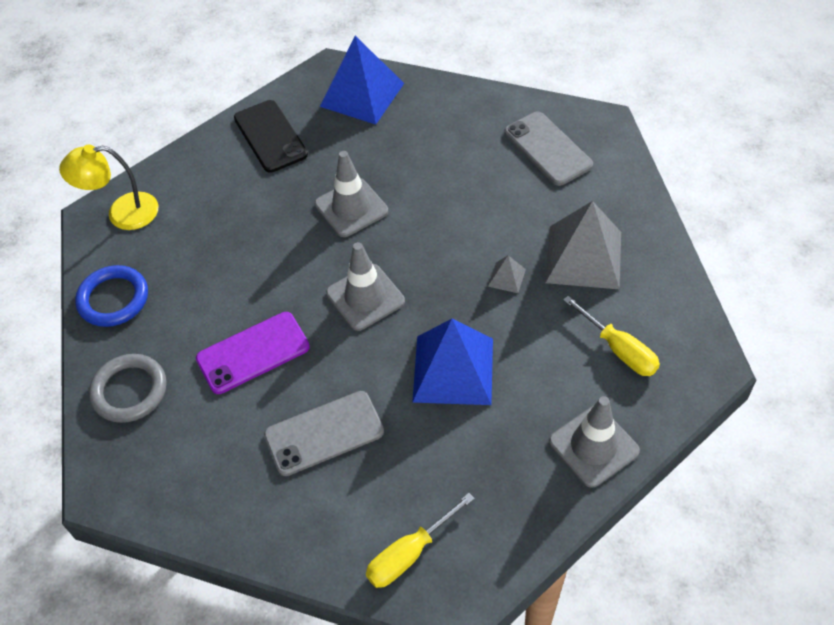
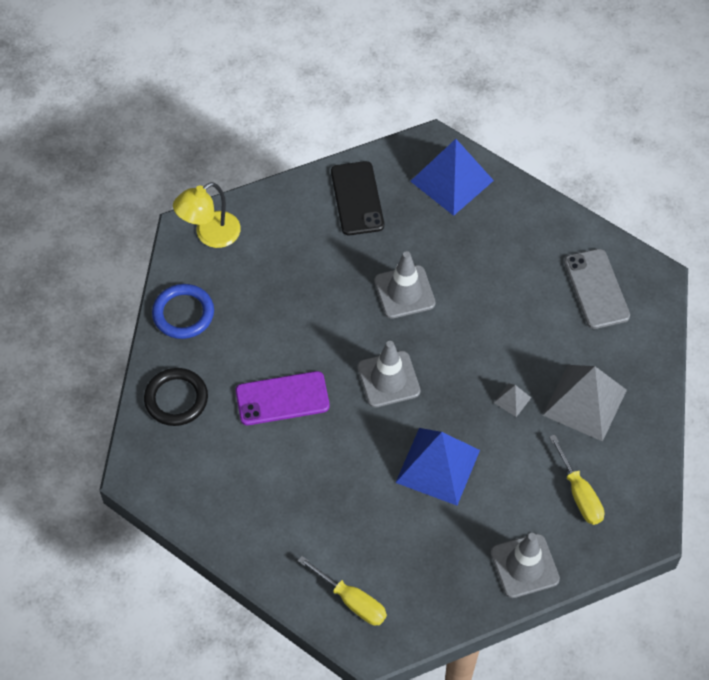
camera: 15 degrees right, 5 degrees up
yellow lamp [59,145,159,230] -> yellow lamp turned 45 degrees counterclockwise [173,182,241,248]
grey ring [89,354,166,423] -> black ring [144,368,208,426]
grey phone [264,391,384,476] -> none
yellow screwdriver [366,493,475,588] -> yellow screwdriver turned 120 degrees counterclockwise [298,556,387,625]

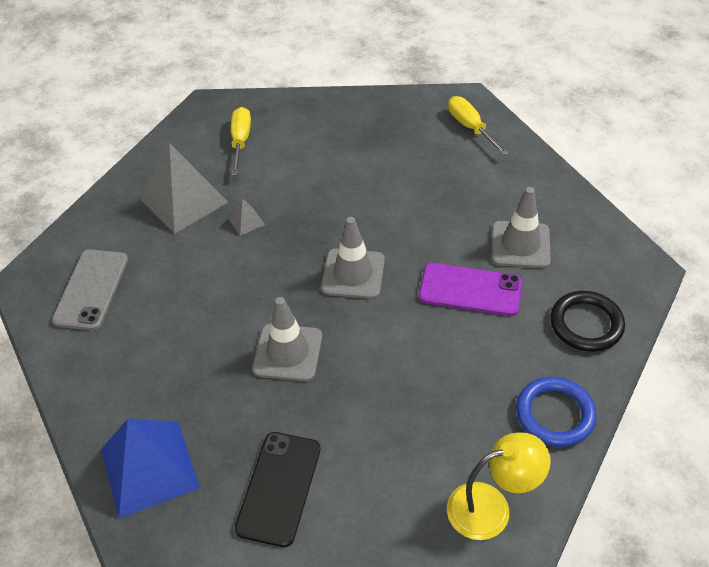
camera: 155 degrees left, 10 degrees down
blue pyramid [395,428,480,506] -> none
grey traffic cone [491,533,560,598] -> grey traffic cone moved to [491,187,551,268]

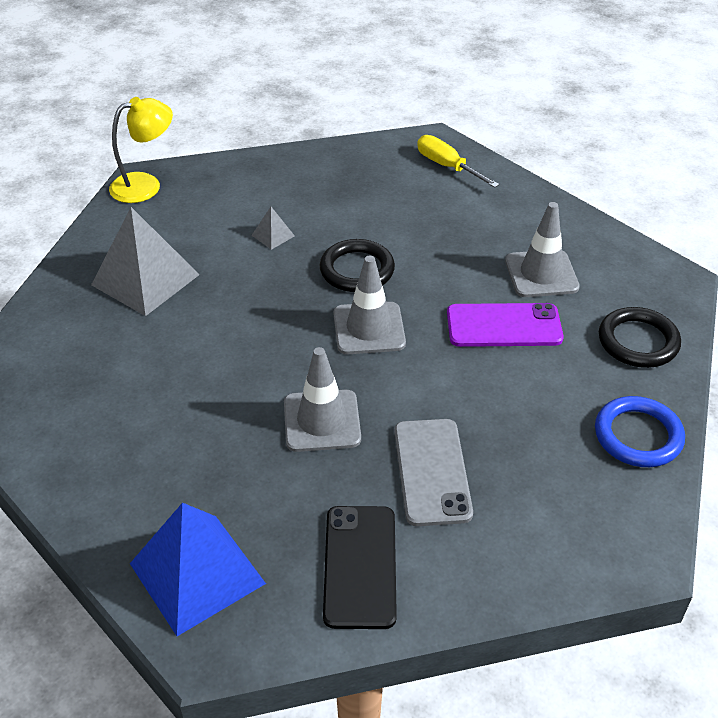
camera: 15 degrees left, 5 degrees down
grey phone [52,249,128,331] -> grey phone moved to [394,419,473,526]
grey pyramid [228,198,265,236] -> grey pyramid moved to [251,207,295,250]
yellow screwdriver [231,107,251,175] -> none
yellow lamp [447,432,551,540] -> yellow lamp moved to [109,97,173,203]
none -> black ring [319,239,395,292]

